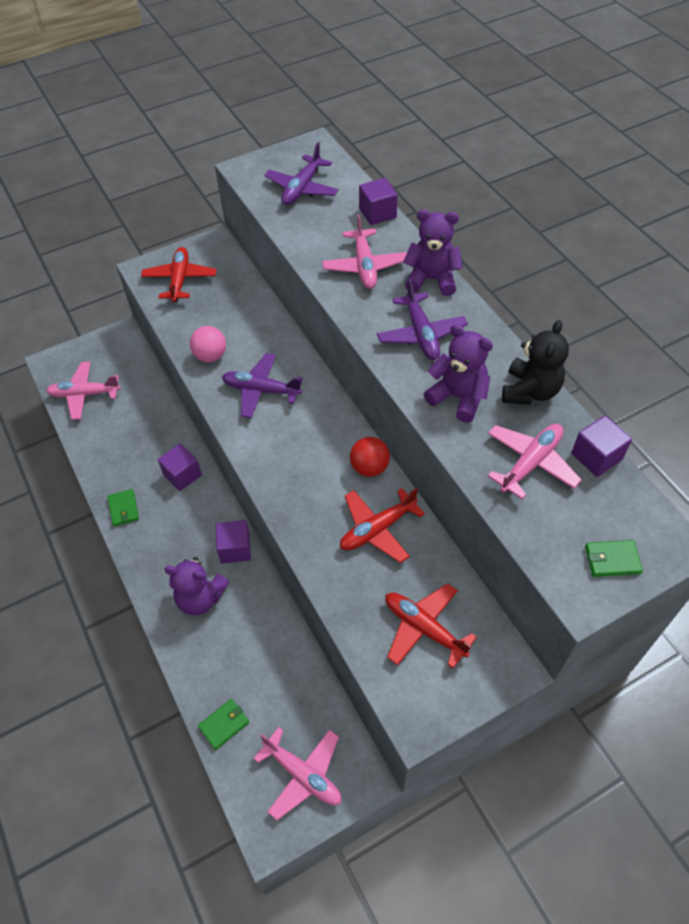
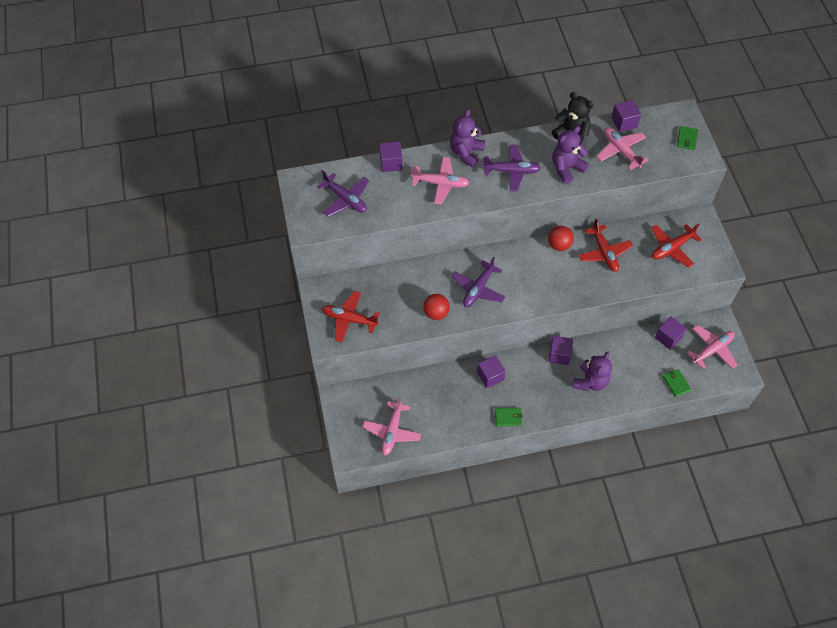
camera: 75 degrees left, 5 degrees up
pink ball [190,326,226,362] -> red ball [423,294,450,320]
none -> purple cube [655,317,687,350]

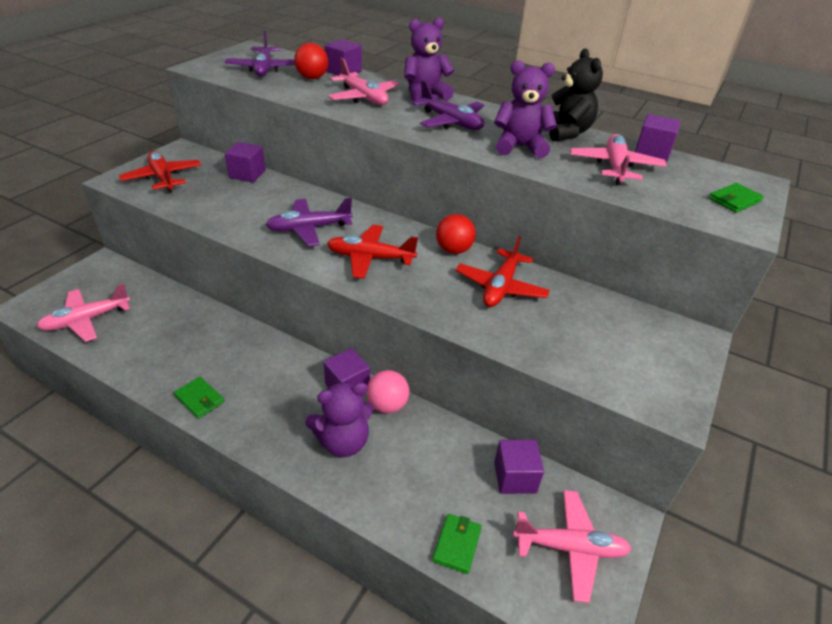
camera: 40 degrees right, 20 degrees down
red ball [423,294,450,320] -> red ball moved to [294,43,328,79]
purple cube [477,355,506,388] -> purple cube moved to [225,142,266,183]
red plane [651,224,702,268] -> red plane moved to [327,225,418,279]
none -> pink ball [367,370,409,413]

